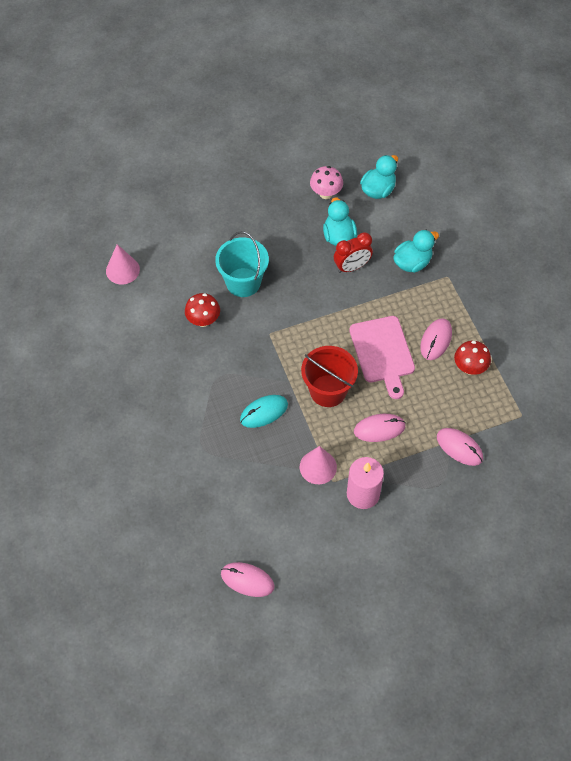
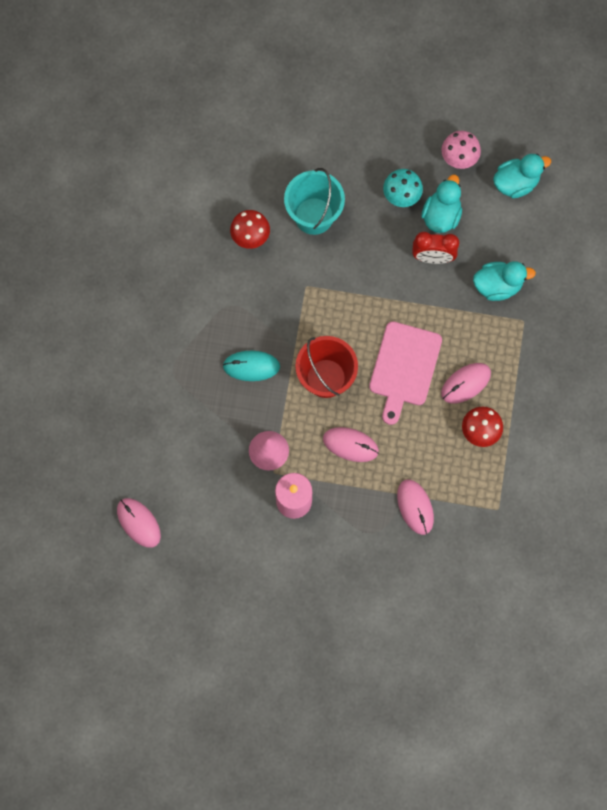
camera: 30 degrees right, 15 degrees up
pink cone [106,244,140,285] -> none
none -> turquoise mushroom [383,169,423,207]

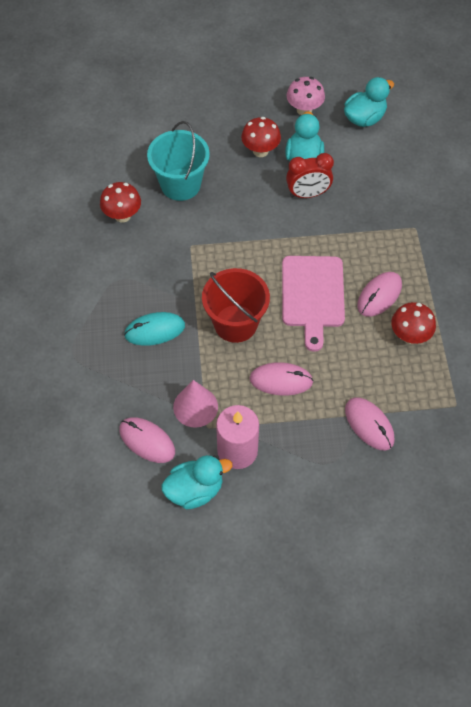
camera: 15 degrees left, 15 degrees down
pink mouse [117,498,161,548] -> pink mouse moved to [119,417,175,463]
turquoise mushroom [383,169,423,207] -> red mushroom [241,117,281,157]
turquoise duck [473,261,536,301] -> turquoise duck moved to [161,455,232,509]

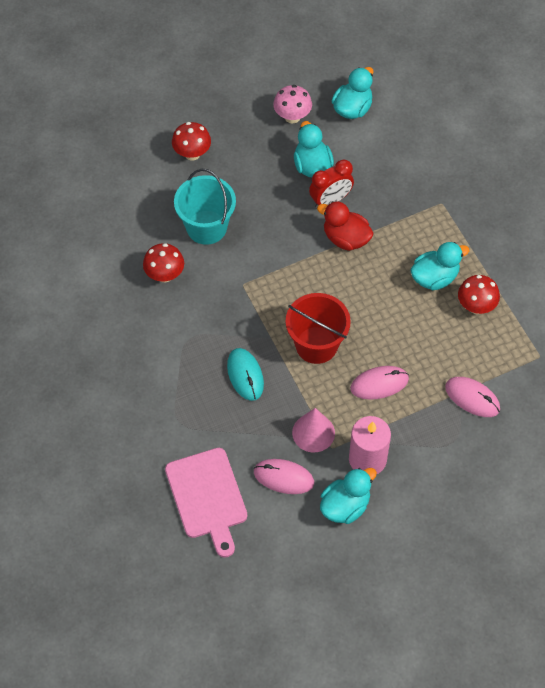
camera: 20 degrees left, 0 degrees up
turquoise mouse [124,312,185,346] -> turquoise mouse turned 75 degrees counterclockwise [227,348,264,401]
red mushroom [241,117,281,157] -> red mushroom moved to [172,122,211,161]
pink cutting board [282,256,345,352] -> pink cutting board moved to [165,448,247,558]
pink mouse [357,272,402,317] -> turquoise duck [410,242,470,290]
none -> red duck [317,201,374,251]

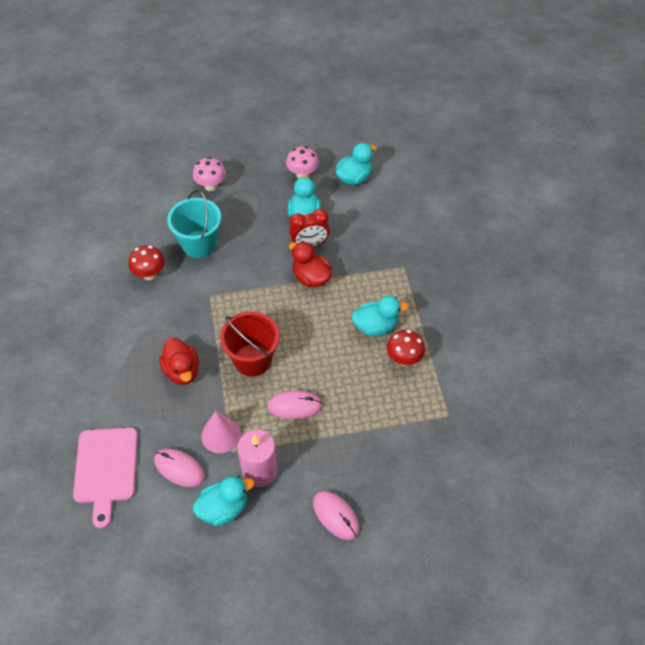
camera: 15 degrees right, 5 degrees down
red mushroom [172,122,211,161] -> pink mushroom [193,157,226,191]
turquoise mouse [227,348,264,401] -> red duck [159,338,199,385]
pink mouse [445,377,500,417] -> pink mouse moved to [313,491,360,540]

